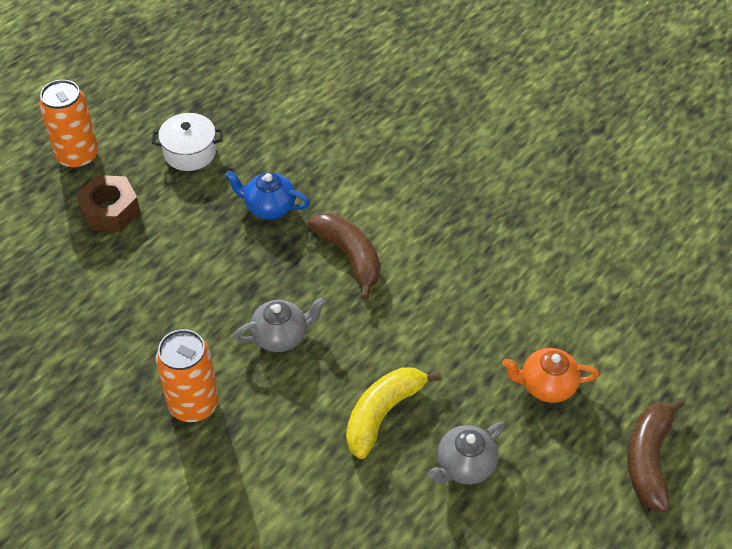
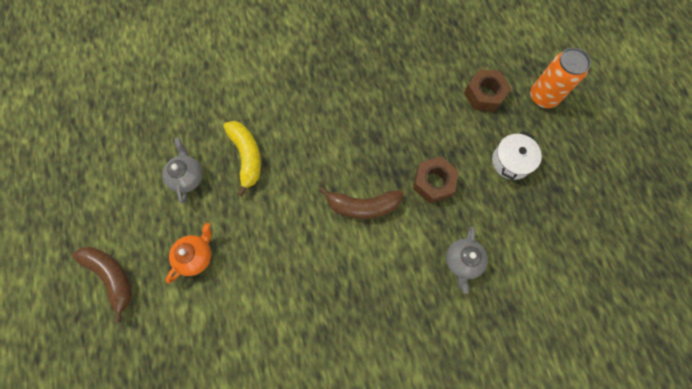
camera: 125 degrees right, 20 degrees up
orange can [156,329,218,422] -> none
blue teapot [225,171,310,220] -> brown nut [413,157,459,203]
grey teapot [234,297,325,352] -> grey teapot moved to [446,226,488,294]

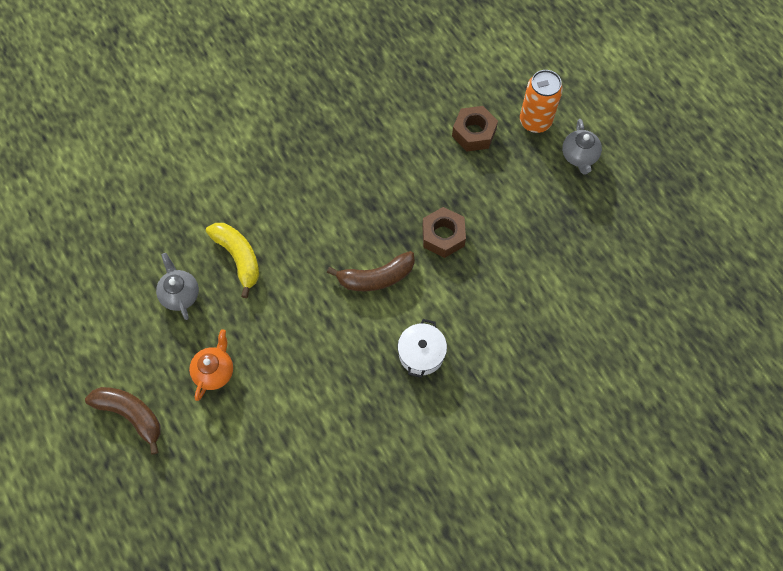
camera: 15 degrees left, 5 degrees down
grey teapot [446,226,488,294] -> grey teapot moved to [562,119,602,175]
white pot [492,131,542,180] -> white pot moved to [398,319,447,378]

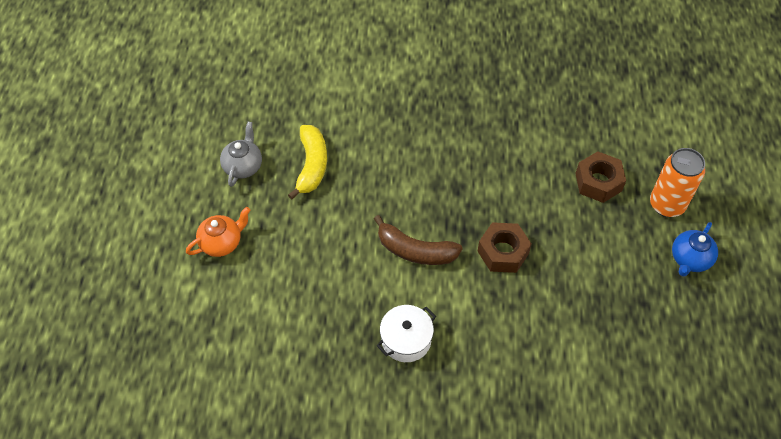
camera: 35 degrees right, 10 degrees down
brown banana [85,387,161,454] -> none
grey teapot [562,119,602,175] -> blue teapot [672,222,718,277]

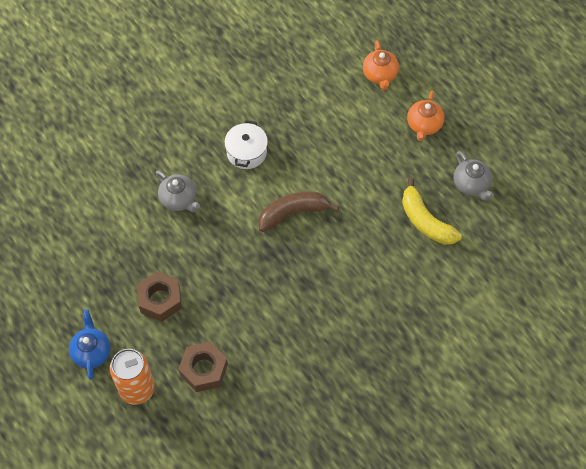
camera: 140 degrees right, 5 degrees up
brown nut [478,222,532,273] -> brown nut moved to [137,271,182,322]
none -> grey teapot [156,171,200,212]
none -> orange teapot [363,40,399,90]

